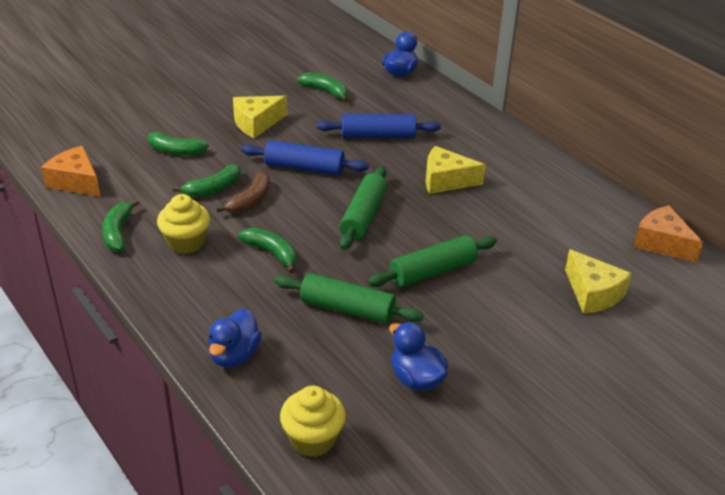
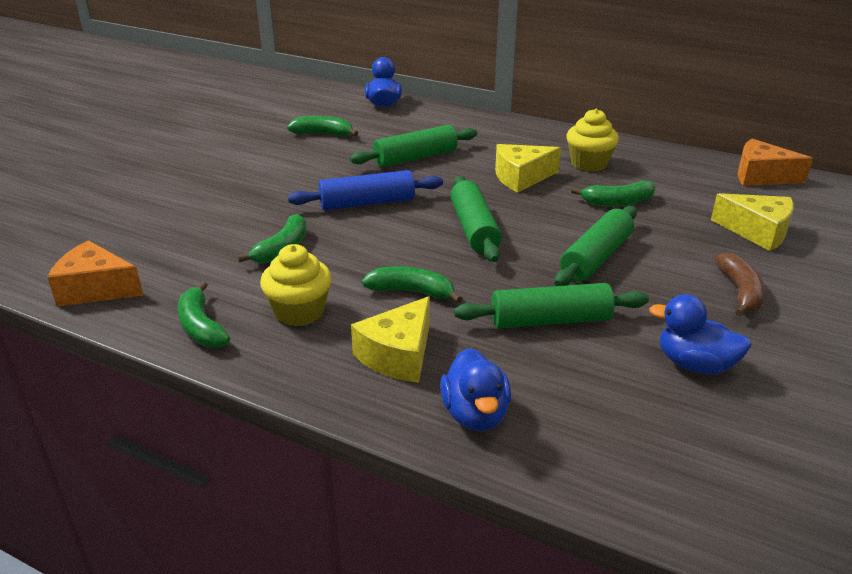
camera: 25 degrees left, 5 degrees down
green banana [145,129,209,155] -> green banana moved to [571,181,655,206]
brown banana [216,172,270,213] -> brown banana moved to [715,253,765,317]
yellow cheese [233,96,287,138] -> yellow cheese moved to [351,296,430,383]
yellow cupcake [280,386,346,457] -> yellow cupcake moved to [566,109,619,172]
blue rolling pin [317,114,441,138] -> green rolling pin [350,125,477,167]

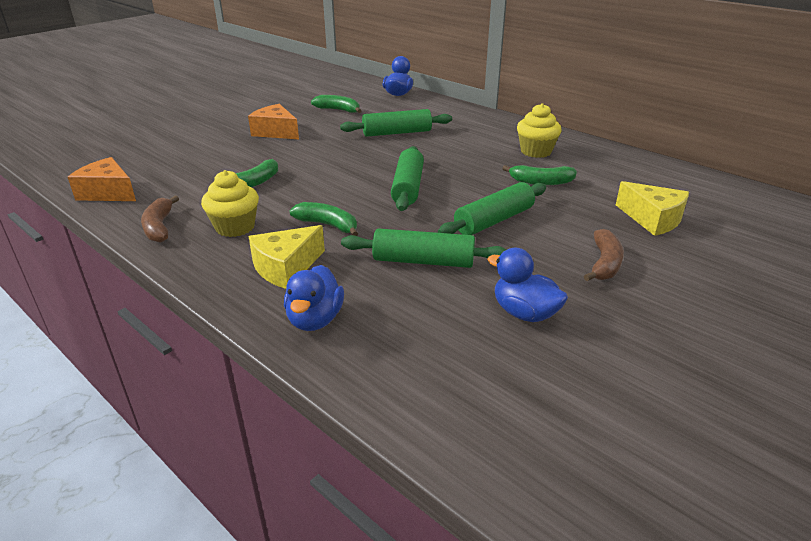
camera: 15 degrees right, 0 degrees up
green banana [178,281,230,348] -> brown banana [141,196,179,242]
blue rolling pin [288,170,443,210] -> none
yellow cheese [495,144,561,192] -> none
orange cheese [738,139,813,186] -> orange cheese moved to [248,104,299,139]

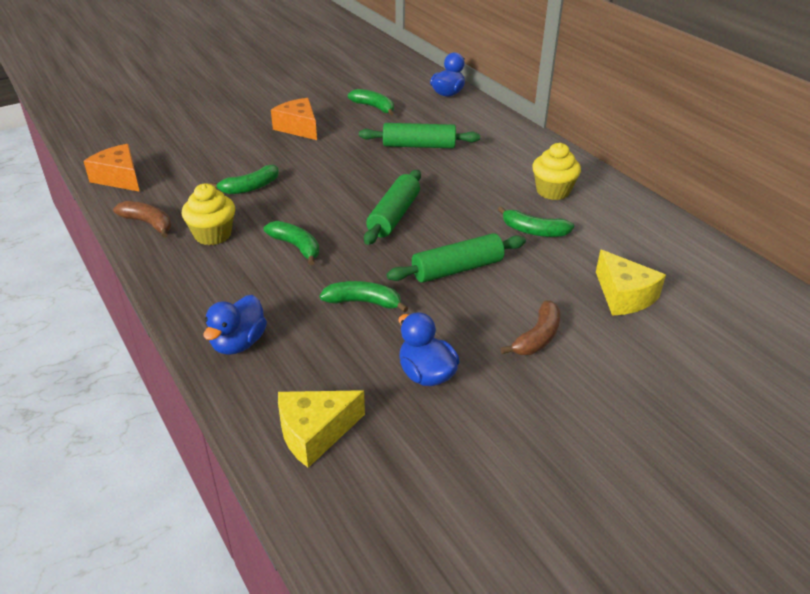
camera: 15 degrees right, 5 degrees up
brown banana [141,196,179,242] -> brown banana turned 120 degrees clockwise [113,201,171,238]
yellow cheese [248,225,325,289] -> yellow cheese moved to [278,390,365,468]
green rolling pin [341,228,506,268] -> green banana [320,281,408,313]

